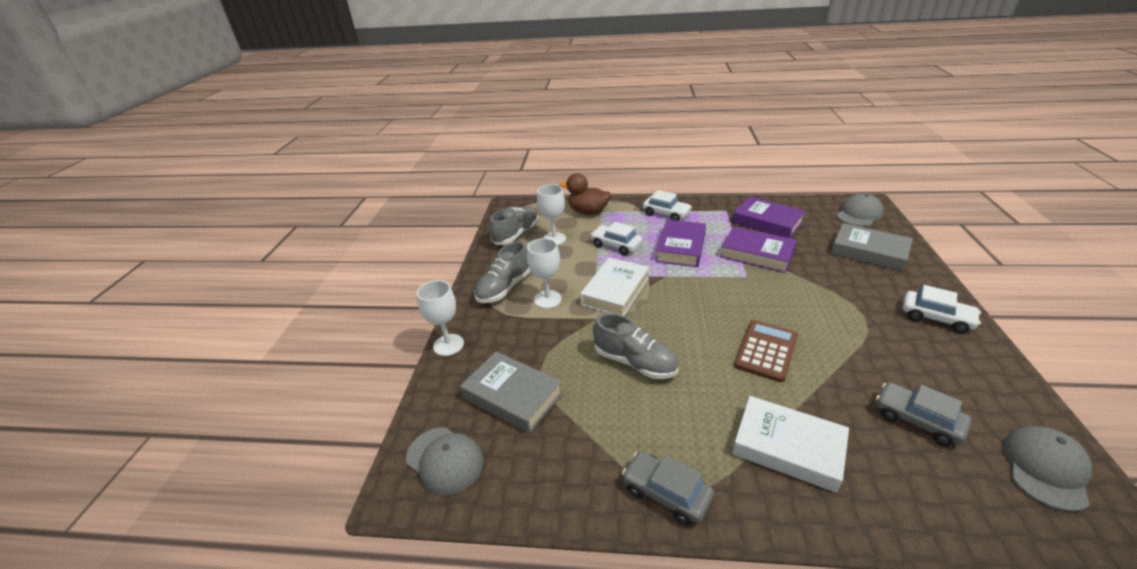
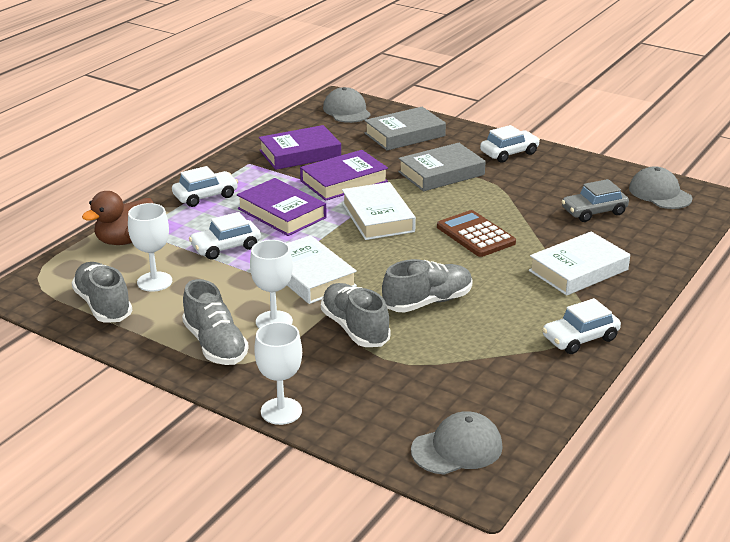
camera: 65 degrees left, 5 degrees down
grey book [460,351,563,433] -> grey book moved to [398,143,486,191]
grey car [622,451,714,525] -> white car [542,298,621,354]
none -> grey shoe [321,283,391,347]
none -> white book [342,182,416,240]

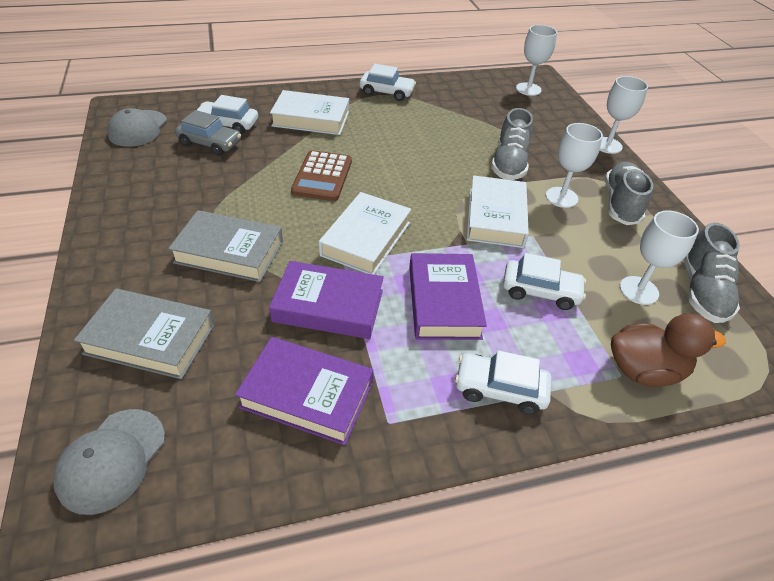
camera: 140 degrees left, 15 degrees up
grey shoe [382,259,473,313] -> none
grey cap [411,411,503,475] -> white goblet [516,25,557,96]
white car [480,125,540,163] -> white car moved to [197,95,258,134]

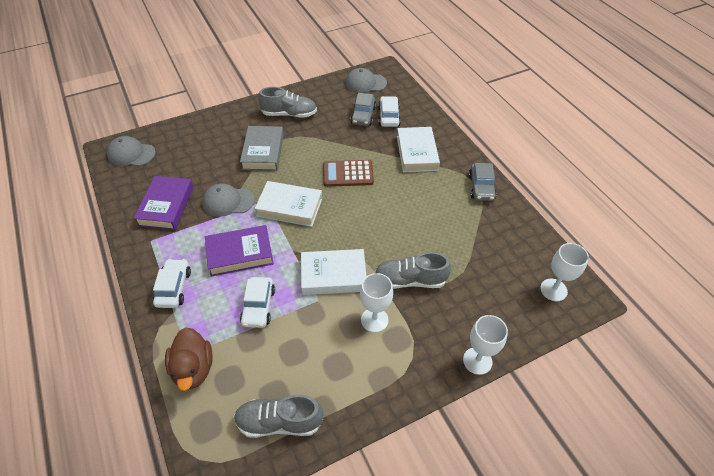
camera: 80 degrees right, 5 degrees up
grey book [74,288,215,379] -> none
purple book [269,261,384,339] -> grey cap [202,183,255,217]
white car [360,64,416,101] -> grey car [469,163,497,201]
grey shoe [605,162,653,225] -> grey shoe moved to [258,87,317,118]
white goblet [620,210,699,305] -> none

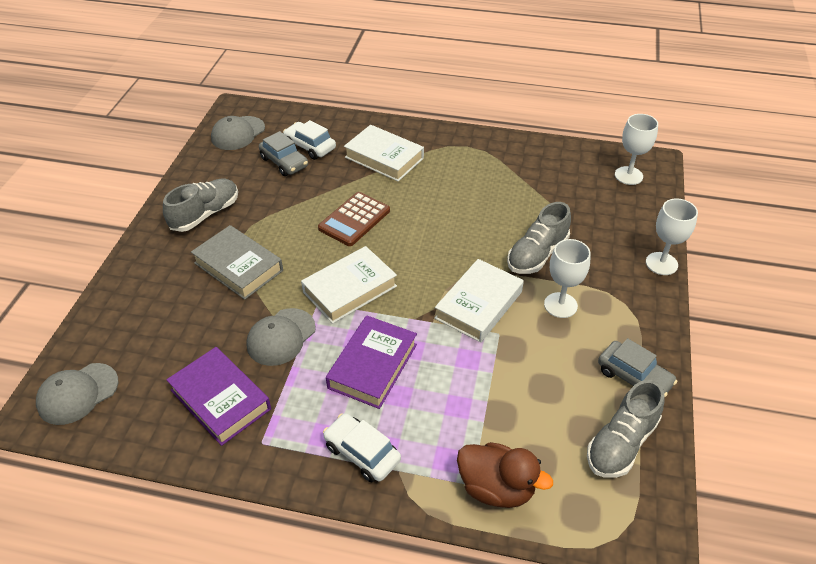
camera: 50 degrees left, 5 degrees down
white car [240,277,275,328] -> none
grey car [469,163,497,201] -> grey car moved to [598,338,678,398]

